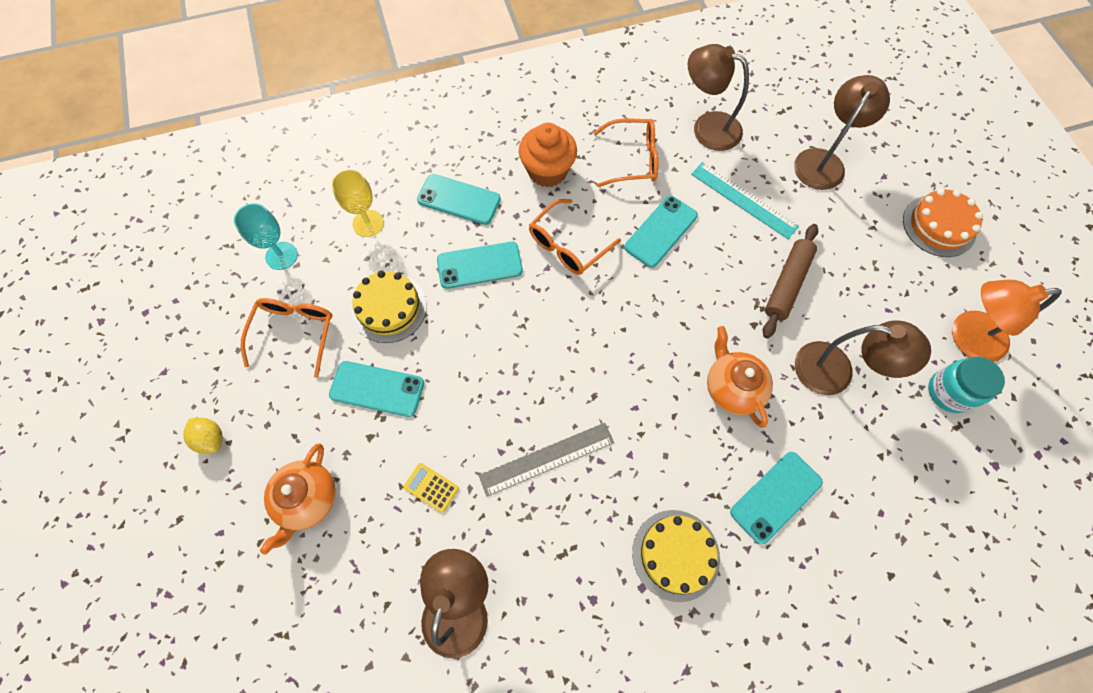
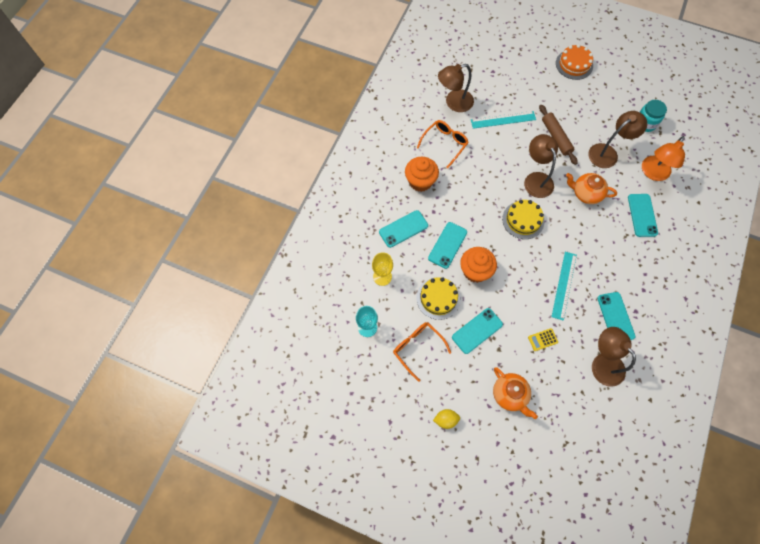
camera: 50 degrees left, 0 degrees up
grey ruler [479,423,614,497] -> turquoise ruler [551,252,577,321]
orange glasses [529,199,621,275] -> none
turquoise phone [624,196,698,268] -> turquoise phone moved to [597,292,636,340]
yellow cake [632,510,720,602] -> yellow cake moved to [502,200,545,239]
brown lamp [794,75,890,190] -> brown lamp moved to [524,134,558,198]
orange lamp [952,280,1062,362] -> orange lamp moved to [642,136,685,181]
none -> orange cupcake [460,247,497,283]

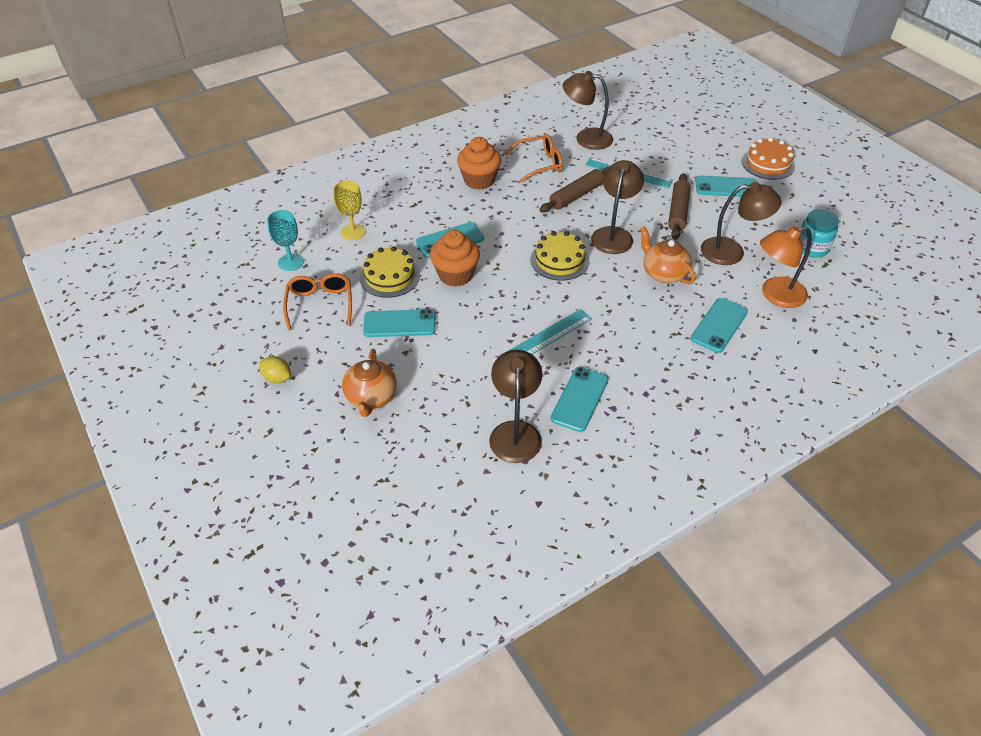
camera: 35 degrees right, 20 degrees down
turquoise phone [379,210,428,248] -> turquoise phone moved to [695,175,756,197]
yellow calculator [528,328,558,351] -> none
none -> brown rolling pin [539,167,609,213]

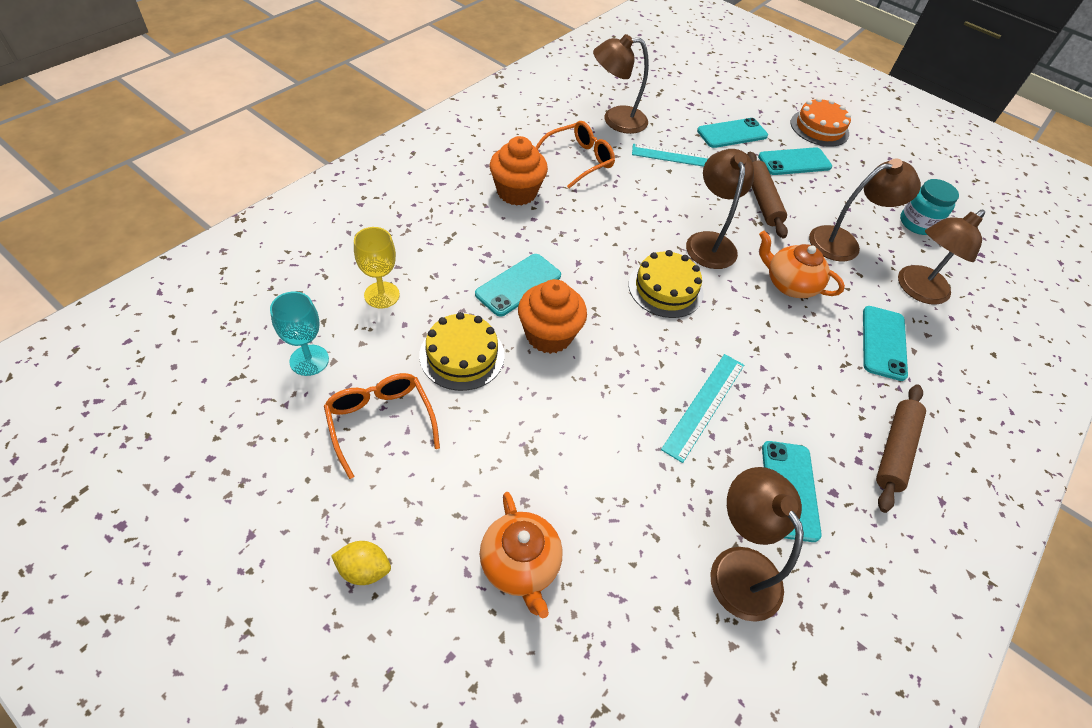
camera: 25 degrees left, 5 degrees up
turquoise phone [363,309,436,337] -> turquoise phone moved to [697,118,768,148]
brown rolling pin [539,167,609,213] -> brown rolling pin moved to [876,385,926,513]
orange lamp [760,226,812,308] -> brown lamp [898,209,985,305]

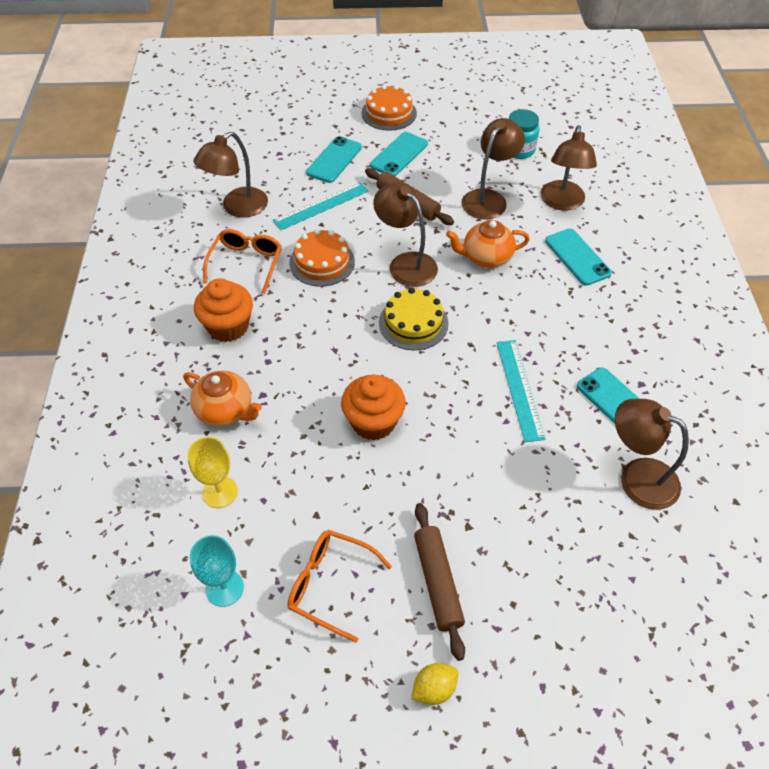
camera: 35 degrees left, 0 degrees up
yellow cake [419,312,505,391] -> none
turquoise phone [475,254,561,316] -> none
orange teapot [480,492,563,618] -> orange teapot moved to [184,371,262,426]
brown rolling pin [876,385,926,513] -> brown rolling pin moved to [414,503,465,661]
none -> orange cake [289,229,355,287]

